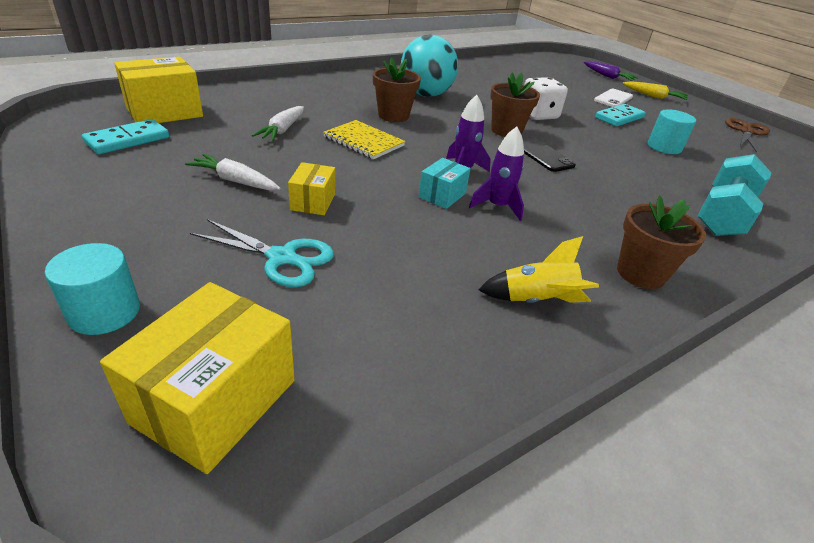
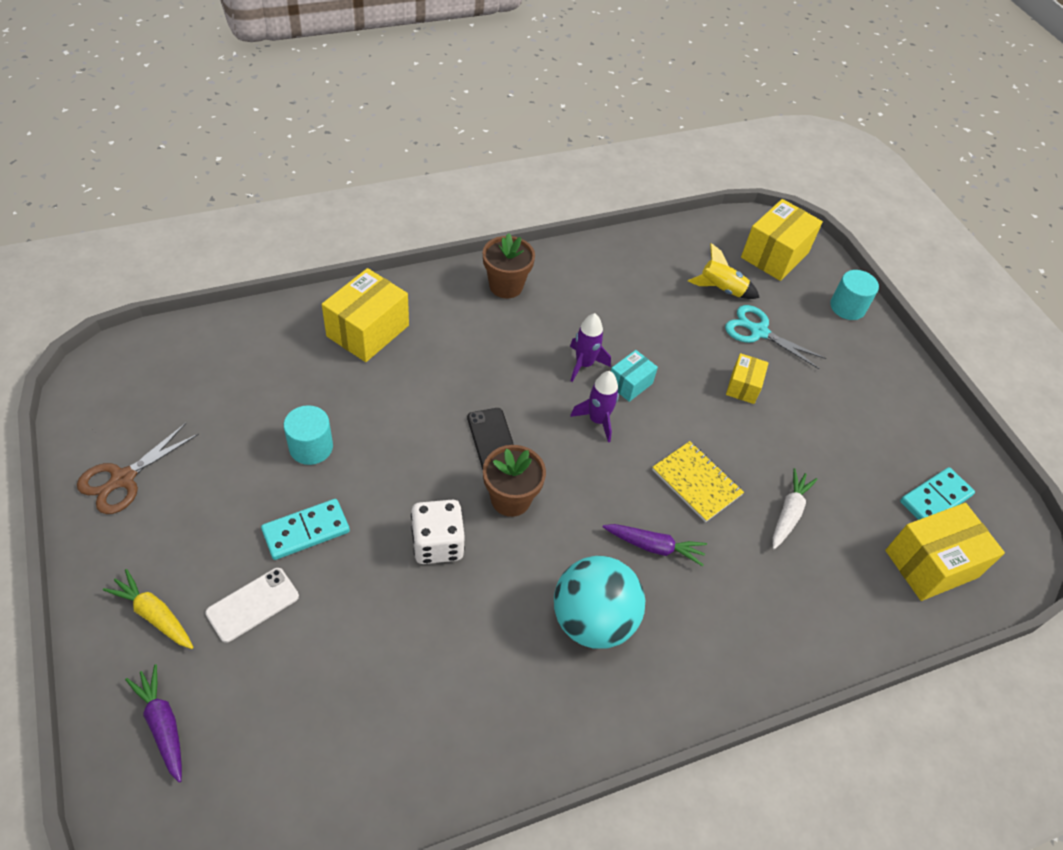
camera: 170 degrees left, 15 degrees up
white carrot [185,154,280,191] -> none
brown flower pot [373,57,421,122] -> purple carrot [603,524,707,566]
yellow rocket [478,236,599,303] -> yellow rocket moved to [688,243,760,299]
turquoise dumbbell [698,154,772,236] -> yellow box [322,268,409,362]

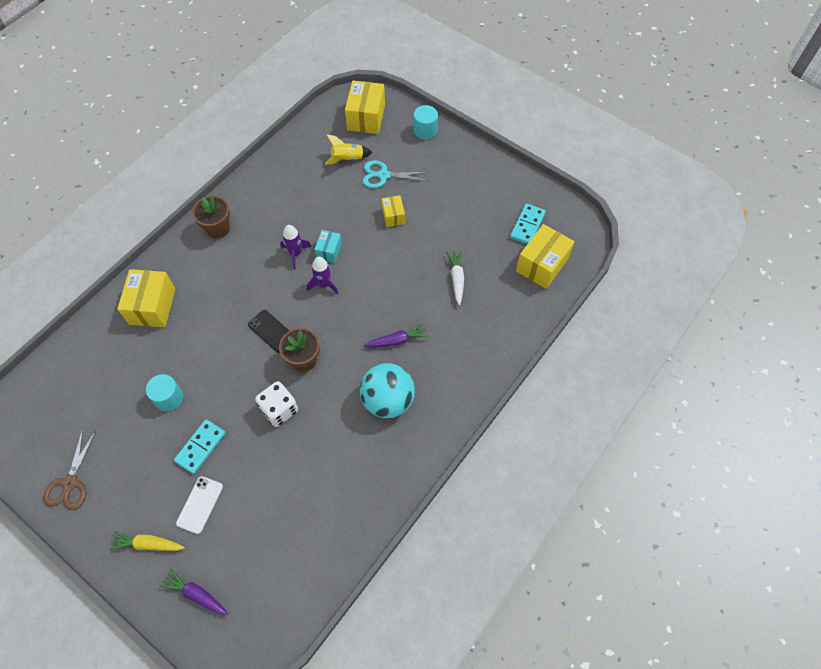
camera: 25 degrees left, 10 degrees up
yellow notebook [652,441,744,522] -> none

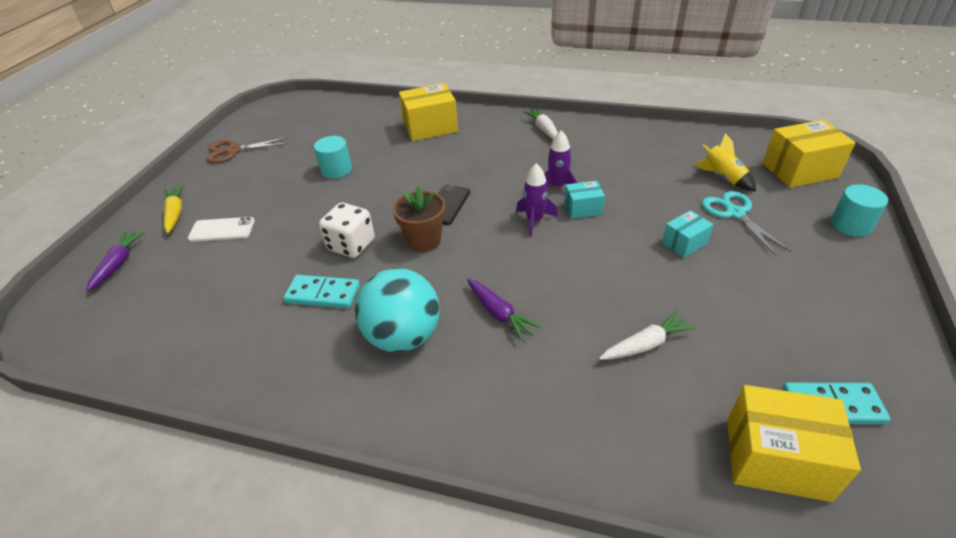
camera: 70 degrees right, 20 degrees down
turquoise domino [174,419,226,474] -> turquoise domino moved to [284,275,360,308]
brown flower pot [192,196,230,239] -> white carrot [523,108,558,140]
yellow box [382,195,405,227] -> turquoise box [662,210,713,258]

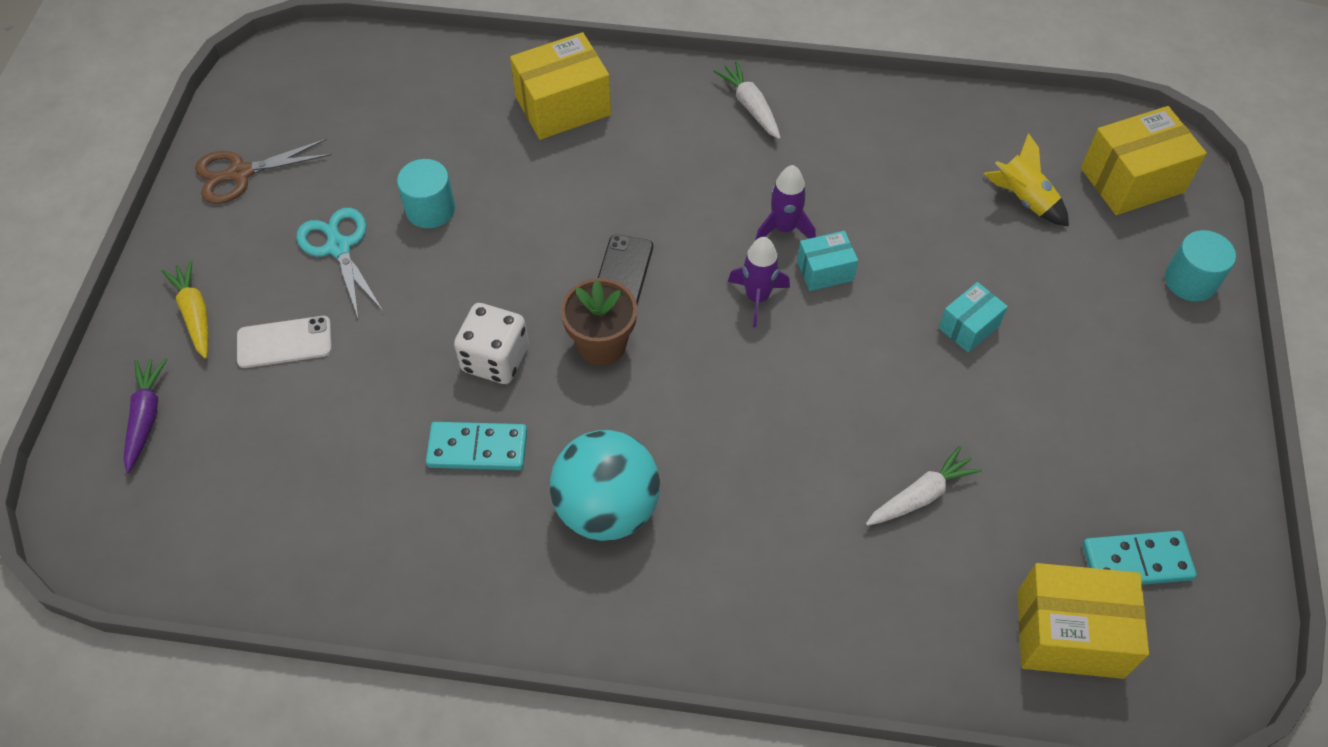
camera: 10 degrees left, 15 degrees up
purple carrot [467,279,541,341] -> none
turquoise scissors [702,191,791,256] -> turquoise scissors moved to [297,208,383,320]

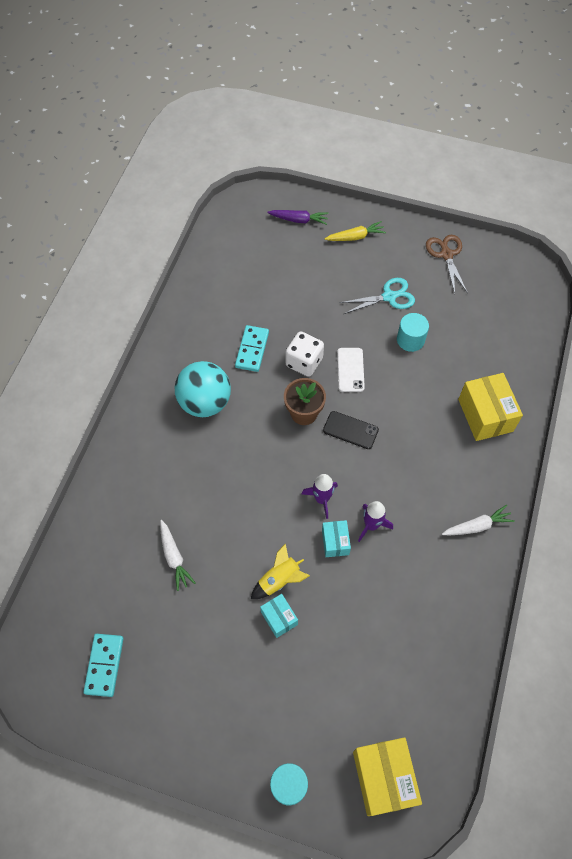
camera: 100 degrees right, 5 degrees up
white phone [237,316,332,368] -> white phone moved to [337,348,365,392]
yellow rocket [984,133,1069,226] -> yellow rocket moved to [251,544,310,599]
yellow box [1018,563,1149,679] -> none

